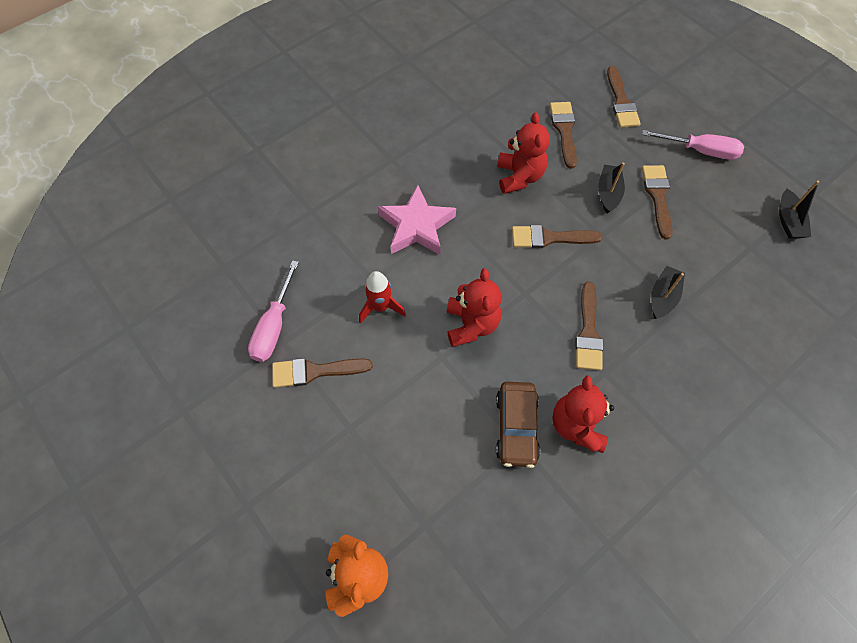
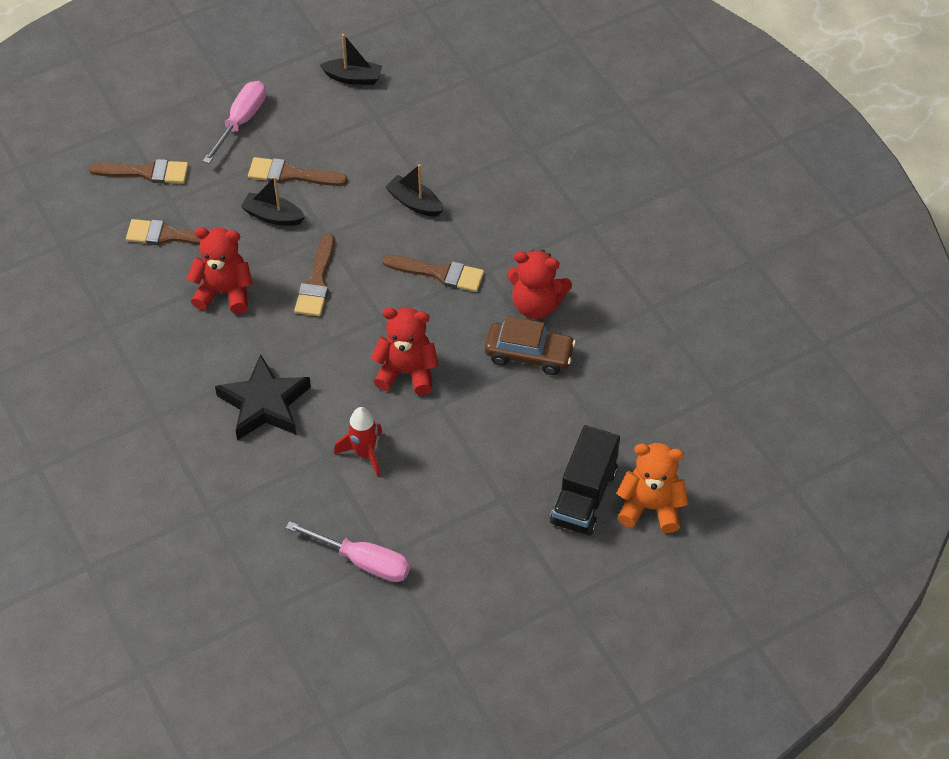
camera: 80 degrees left, 10 degrees down
brown brush [272,358,373,388] -> none
pink star [378,185,456,255] -> black star [215,354,311,440]
none -> black truck [550,425,620,536]

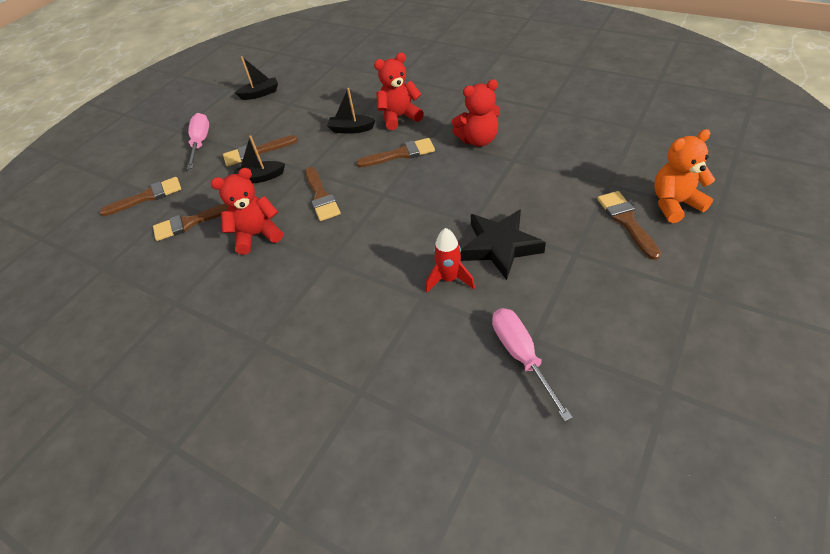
camera: 25 degrees left, 5 degrees down
black star [215,354,311,440] -> black star moved to [461,209,546,280]
pink screwdriver [286,521,410,582] -> pink screwdriver turned 105 degrees counterclockwise [492,308,573,421]
red teddy bear [371,308,439,395] -> red teddy bear moved to [374,52,424,130]
brown car [485,316,576,375] -> none
black truck [550,425,620,536] -> brown brush [597,191,661,260]

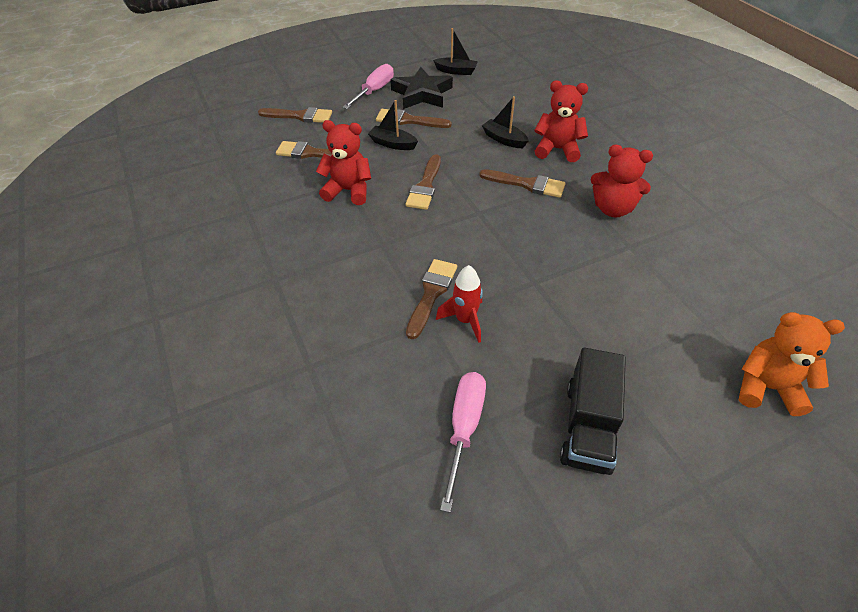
camera: 30 degrees right, 0 degrees up
black star [461,209,546,280] -> black star moved to [390,67,453,109]
brown brush [597,191,661,260] -> brown brush moved to [406,259,457,339]
none -> black truck [560,348,626,475]

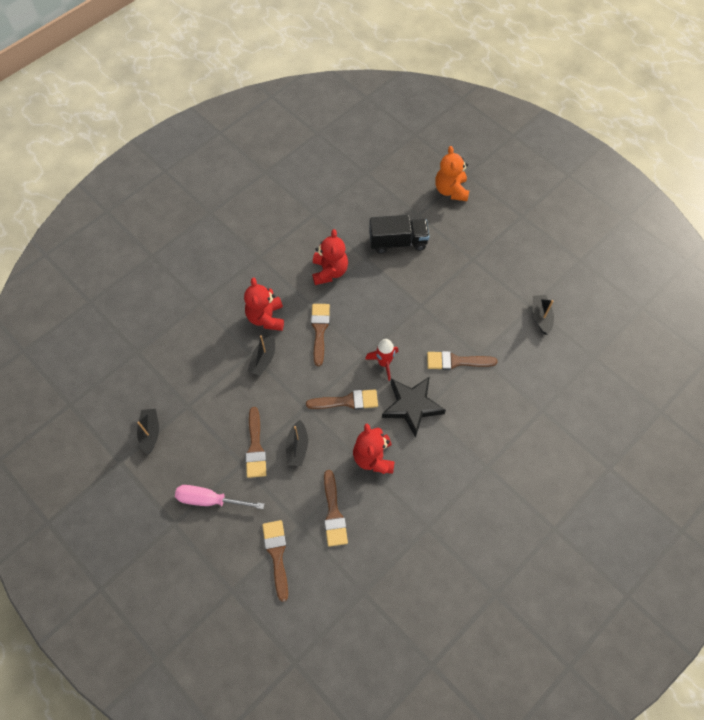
camera: 110 degrees left, 15 degrees up
black star [390,67,453,109] -> black star moved to [382,376,446,438]
red rocket [436,265,483,343] -> red rocket moved to [365,339,398,381]
pink screwdriver [440,372,486,513] -> black boat [533,295,554,335]
black truck [560,348,626,475] -> black truck moved to [369,215,430,254]

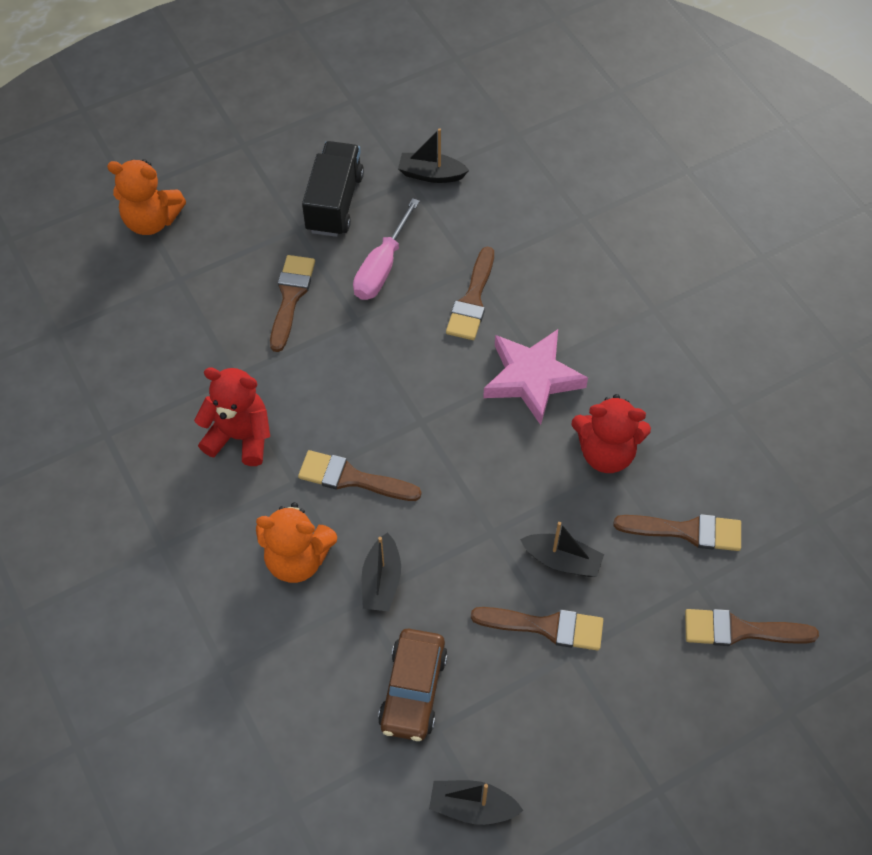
camera: 75 degrees left, 5 degrees down
pink screwdriver [175,485,264,509] -> pink screwdriver moved to [353,198,420,300]
red teddy bear [244,278,284,331] -> orange teddy bear [256,502,337,583]
black boat [248,335,275,376] -> black boat turned 60 degrees clockwise [362,532,401,611]
brown brush [306,389,378,410] -> brown brush moved to [270,255,315,352]
red rocket [365,339,398,381] -> none
black truck [369,215,430,254] -> black truck moved to [302,141,364,237]
black star [382,376,446,438] -> pink star [483,329,588,425]
none -> brown car [378,629,448,741]

